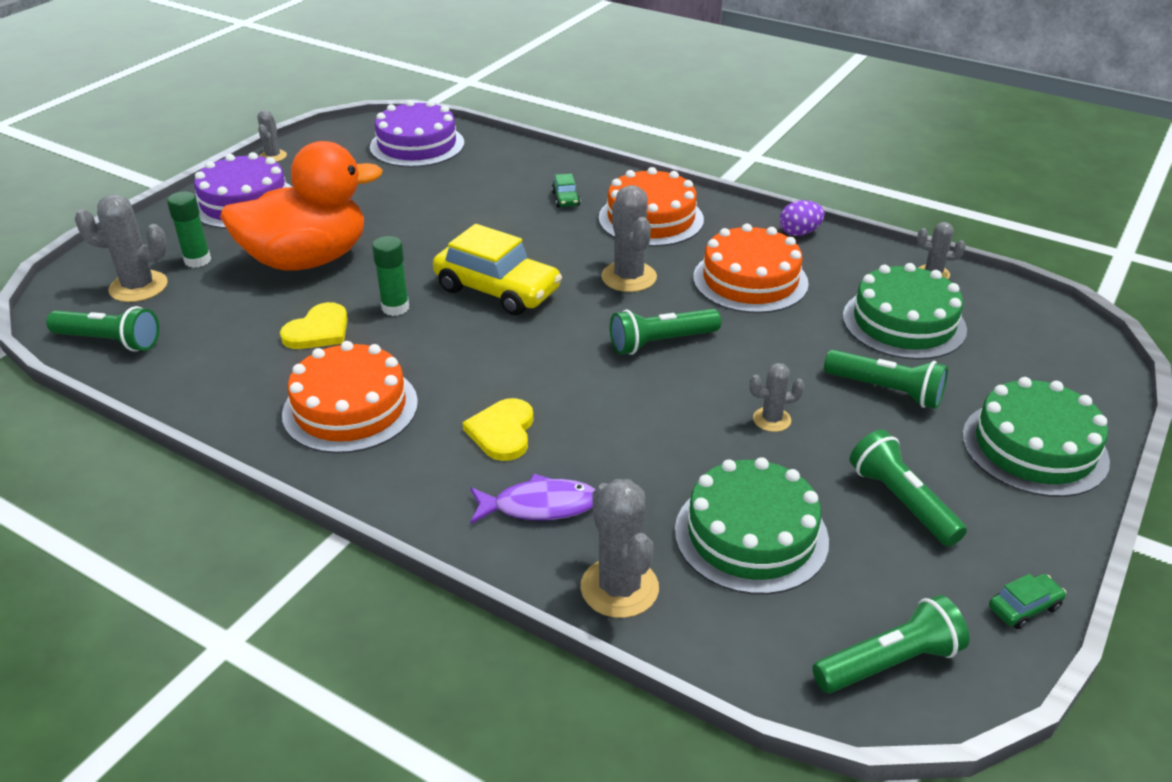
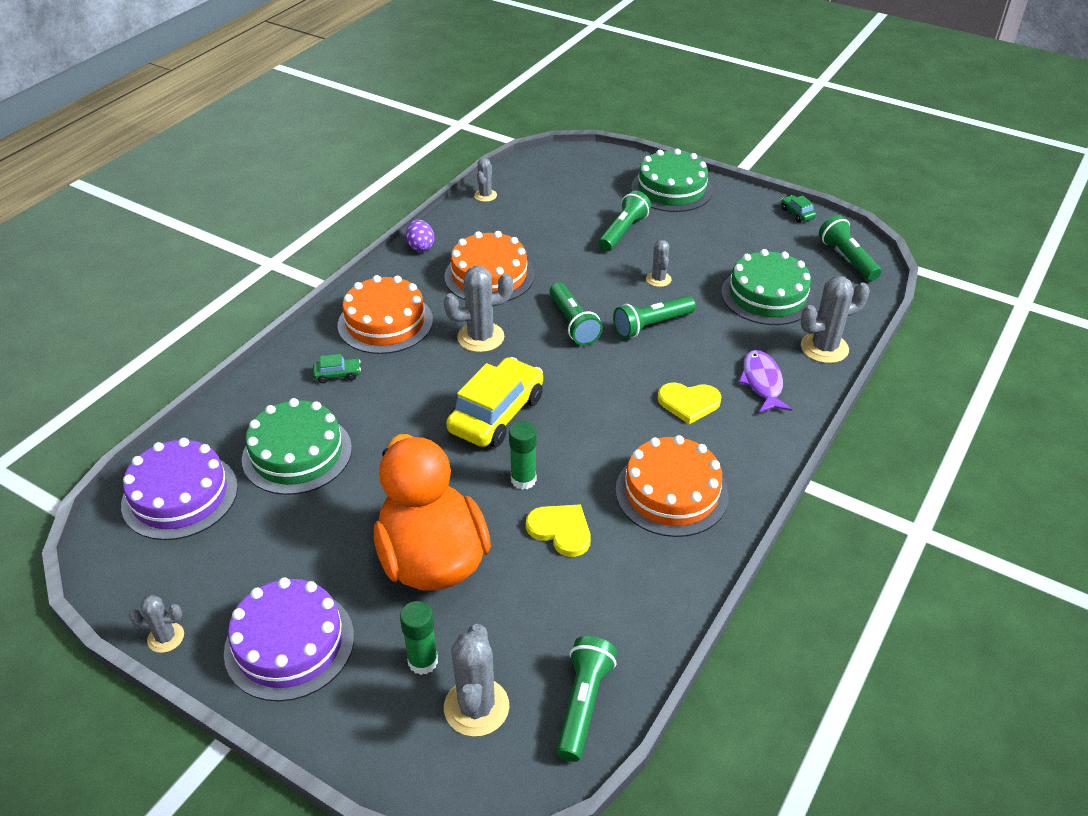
camera: 90 degrees left, 5 degrees up
green cake [843,263,967,360] -> green cake moved to [242,398,352,495]
green flashlight [850,430,967,547] -> green flashlight moved to [613,296,696,339]

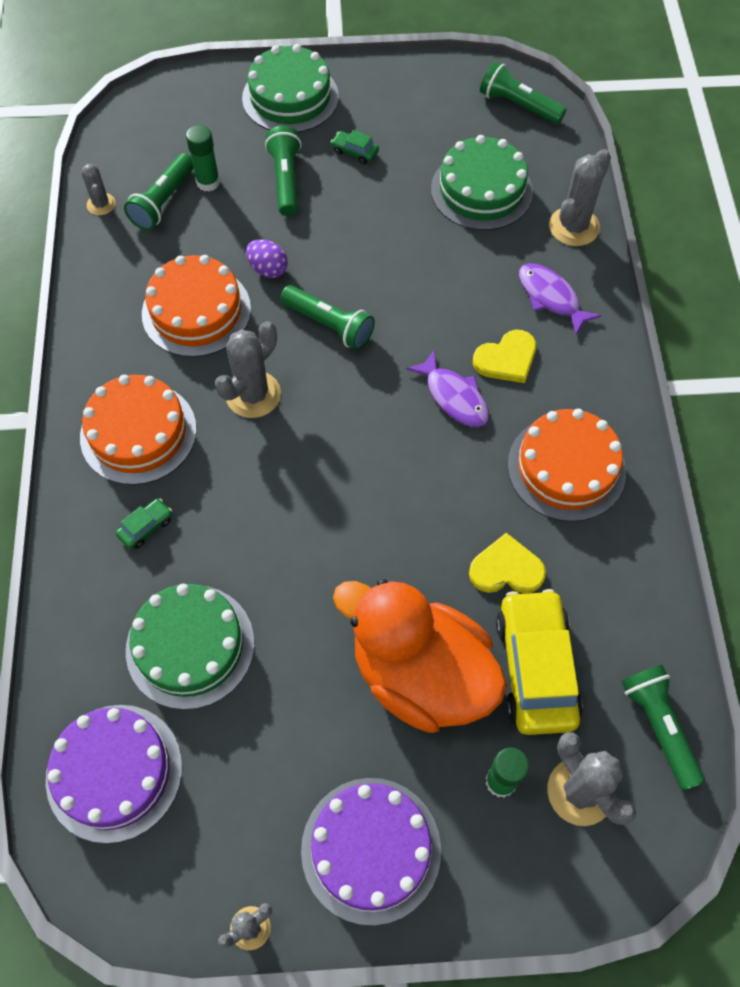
camera: 35 degrees left, 20 degrees up
purple egg [406,219,434,252] -> purple egg moved to [246,239,288,278]
yellow car [446,357,543,447] -> yellow car moved to [496,589,583,735]
green glue stick [509,421,537,490] -> green glue stick moved to [186,125,220,191]
green flashlight [613,296,696,339] -> green flashlight moved to [124,153,194,230]
grey cactus [646,240,672,287] -> none
green car [781,195,816,222] -> green car moved to [331,130,379,164]
none -> purple fish [406,351,489,427]

